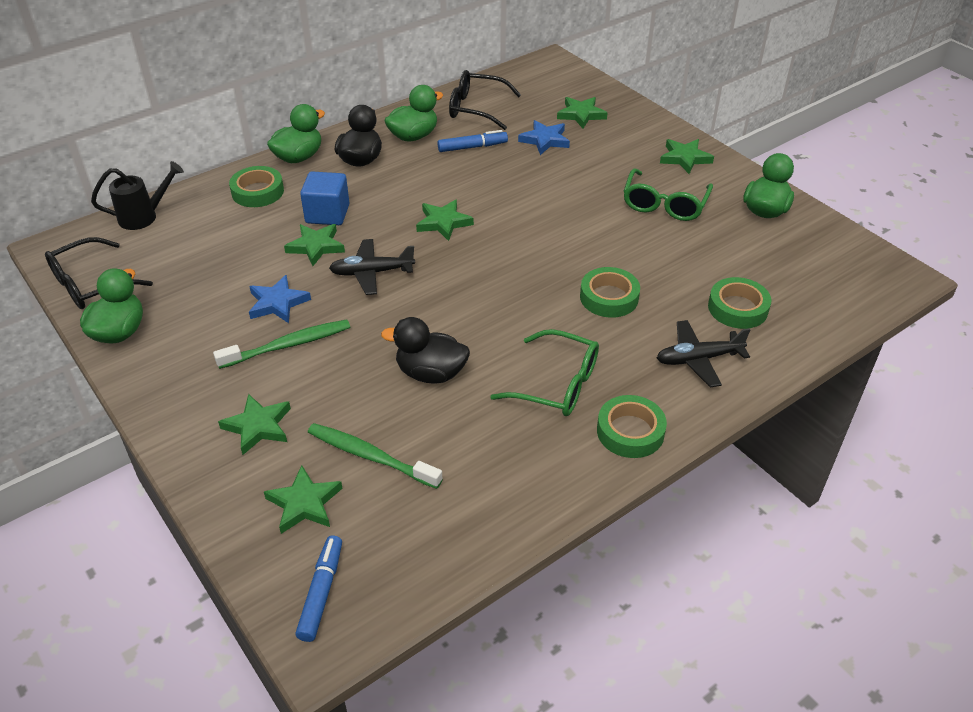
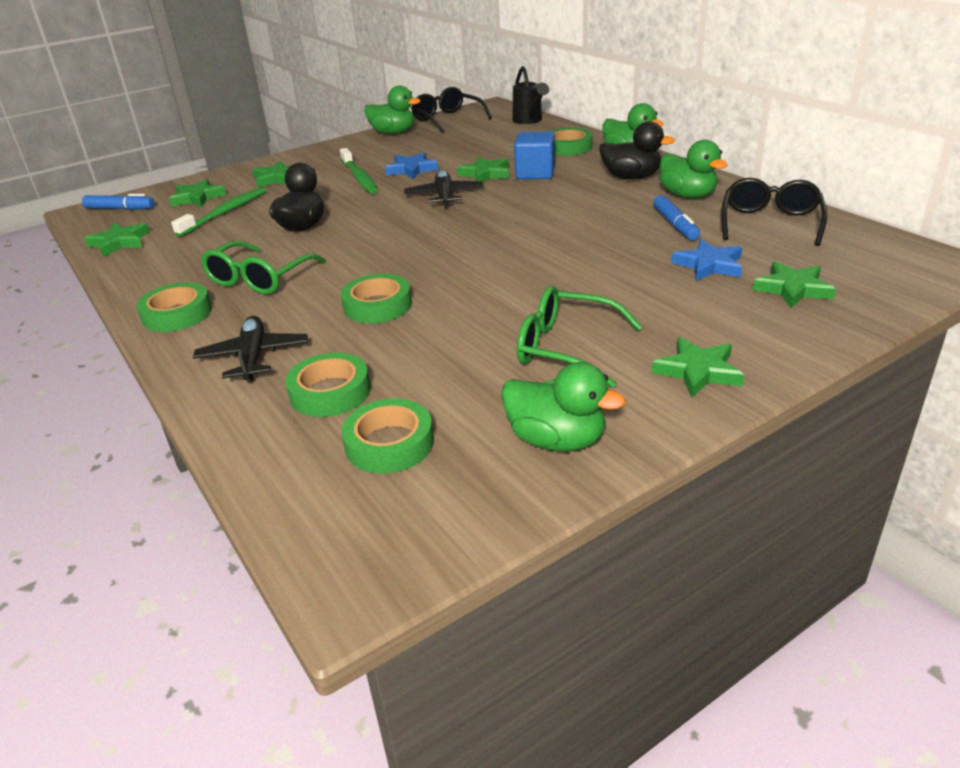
camera: 95 degrees right, 10 degrees down
green star [416,199,474,241] -> green star moved to [84,223,150,257]
none -> green tape [341,398,434,474]

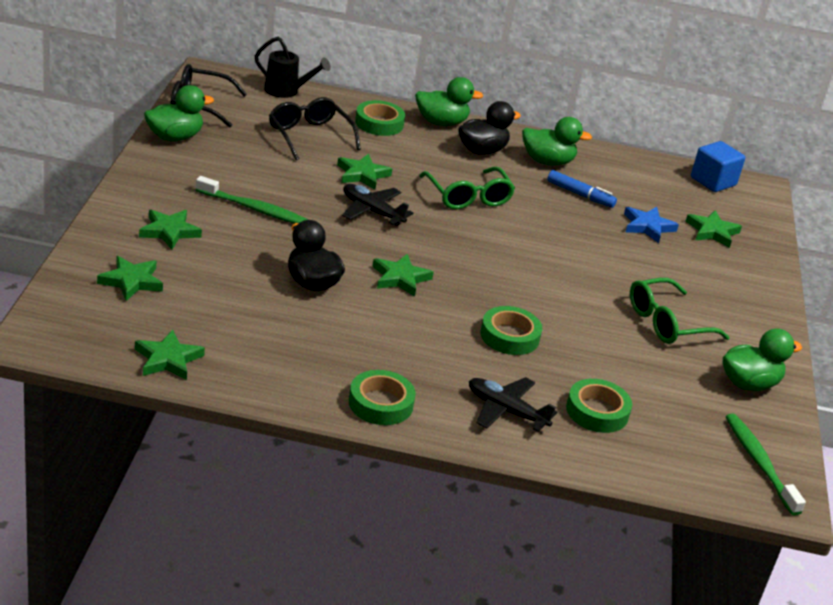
camera: 55 degrees left, 0 degrees up
blue marker [82,194,155,210] -> none
green toothbrush [171,187,266,237] -> green toothbrush moved to [726,414,806,516]
green glasses [201,241,326,294] -> green glasses moved to [419,167,515,209]
green tape [341,398,434,474] -> none
blue star [385,152,439,179] -> none
blue cube [514,132,555,179] -> blue cube moved to [691,141,745,192]
green star [652,337,744,398] -> green star moved to [372,254,434,297]
black glasses [721,178,827,246] -> black glasses moved to [269,97,361,160]

